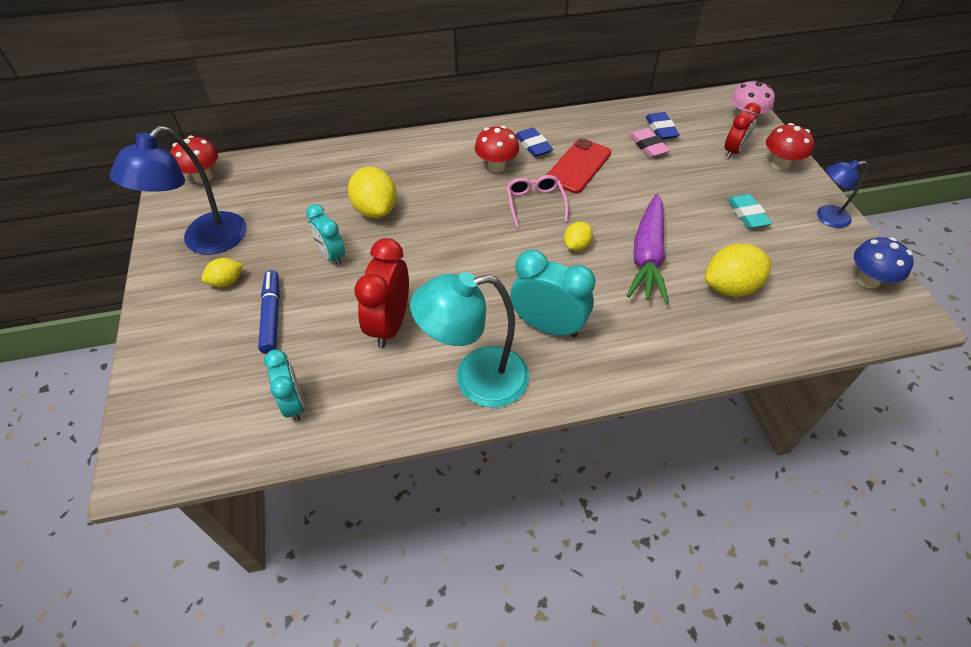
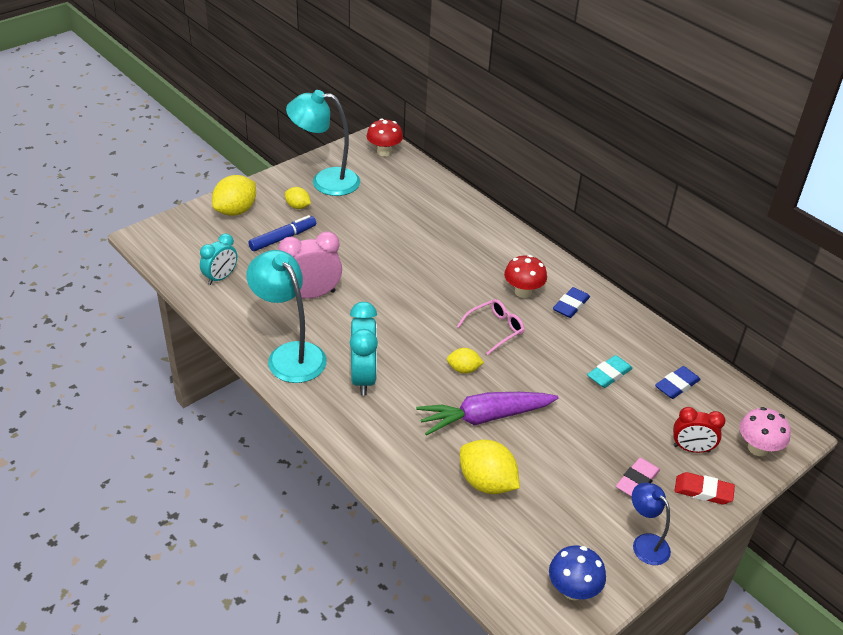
camera: 60 degrees right, 10 degrees down
blue lamp [110,126,247,255] -> turquoise lamp [286,90,360,196]
turquoise clock [306,204,345,266] -> none
yellow lemon [348,167,396,218] -> yellow lemon moved to [212,175,256,216]
red clock [355,238,409,348] -> pink clock [278,231,342,299]
red phone [547,138,611,193] -> none
pink eraser [629,128,670,158] -> pink eraser moved to [616,458,660,497]
turquoise eraser [727,194,772,229] -> turquoise eraser moved to [587,355,633,388]
red mushroom [766,123,814,170] -> red eraser [674,472,735,505]

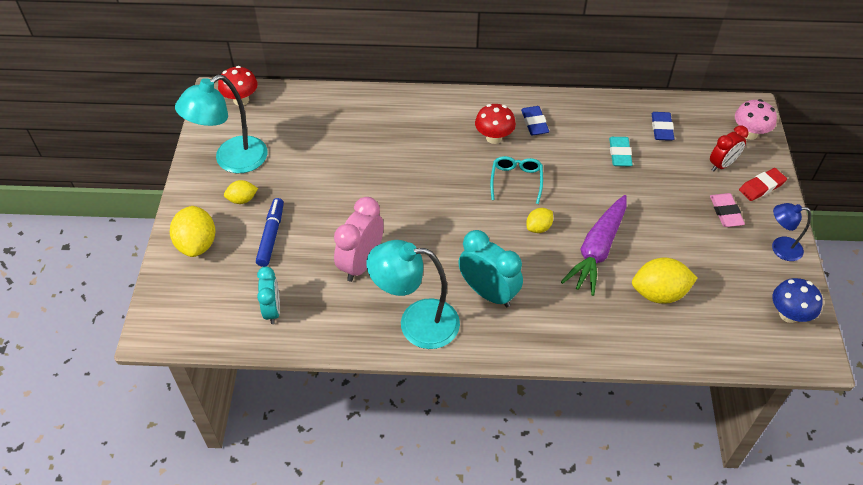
camera: 45 degrees left, 10 degrees up
pink glasses [457,299,525,355] -> turquoise glasses [490,156,543,204]

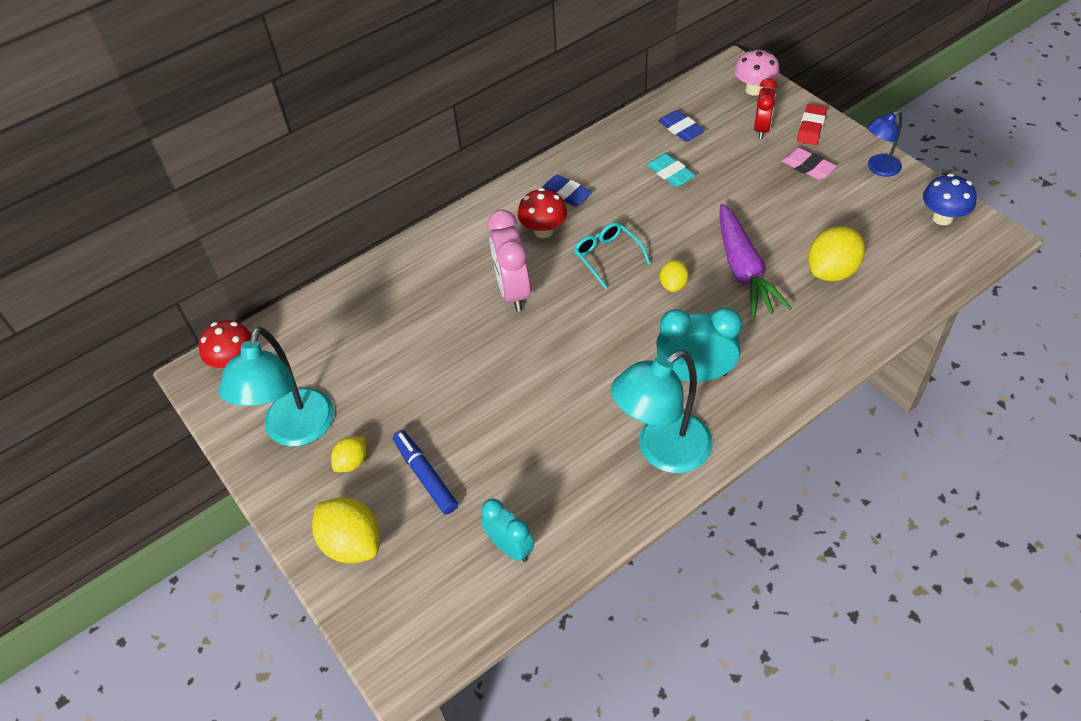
camera: 35 degrees left, 0 degrees up
pink clock [334,197,384,282] -> pink clock moved to [488,210,531,312]

